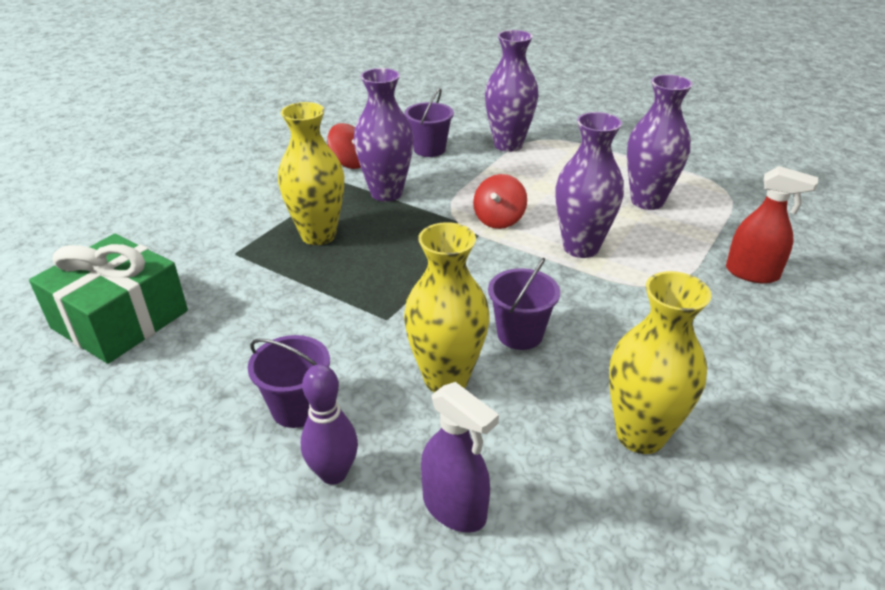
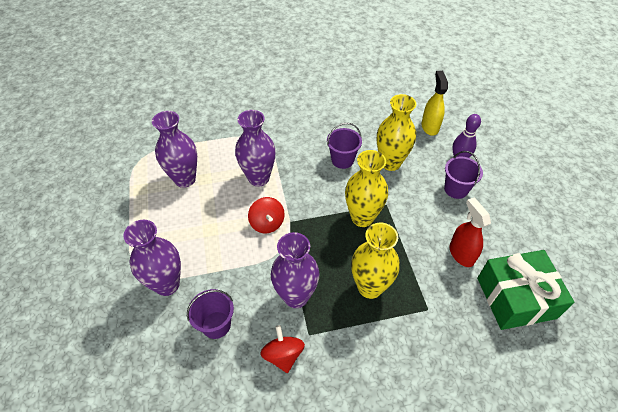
camera: 135 degrees left, 15 degrees up
purple spray bottle [421,382,499,533] -> yellow spray bottle [421,71,448,136]
red spinning top [473,174,527,229] -> red spinning top turned 90 degrees clockwise [248,197,285,233]
yellow vase [609,271,712,454] -> yellow vase moved to [345,150,388,227]
red spray bottle [726,166,818,284] -> red spray bottle moved to [449,198,491,267]

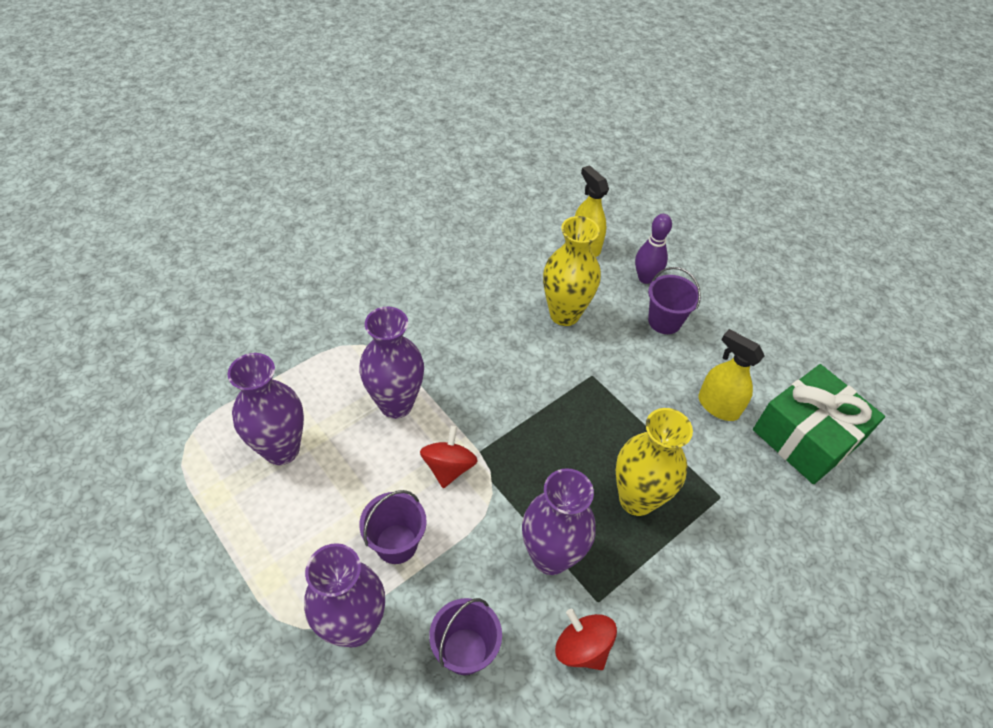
camera: 30 degrees left, 0 degrees up
red spinning top [248,197,285,233] -> red spinning top turned 120 degrees counterclockwise [420,425,478,488]
purple bucket [327,123,362,169] -> purple bucket moved to [359,490,427,564]
yellow vase [345,150,388,227] -> none
red spray bottle [449,198,491,267] -> yellow spray bottle [698,329,765,421]

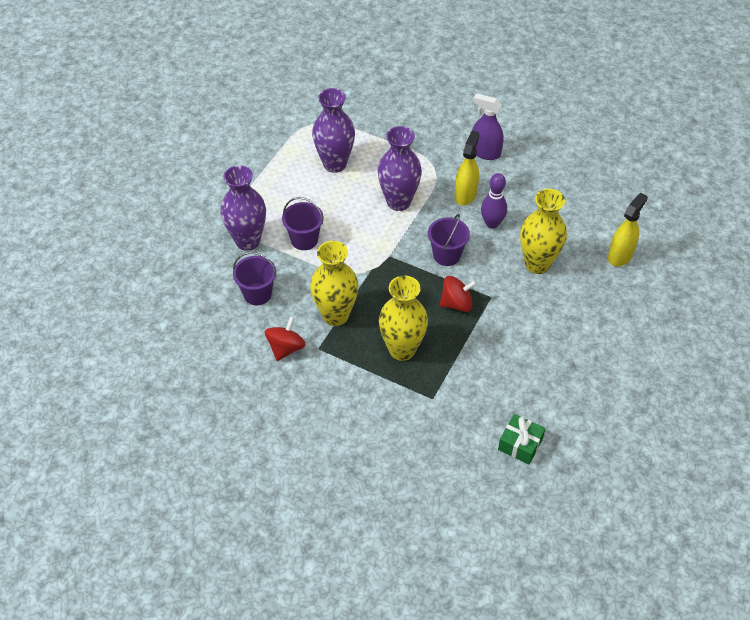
camera: 70 degrees right, 0 degrees up
red spinning top [420,425,478,488] -> red spinning top moved to [440,276,477,312]
purple vase [522,468,596,575] -> yellow vase [310,241,358,326]
purple bowling pin [635,214,672,284] -> purple bowling pin moved to [481,173,507,229]
purple bucket [648,267,701,334] -> purple bucket moved to [428,214,470,266]
yellow spray bottle [698,329,765,421] -> yellow spray bottle moved to [455,131,480,206]
green gift [753,364,885,484] -> green gift [498,414,546,464], size x0.52
none -> purple spray bottle [472,93,504,160]

